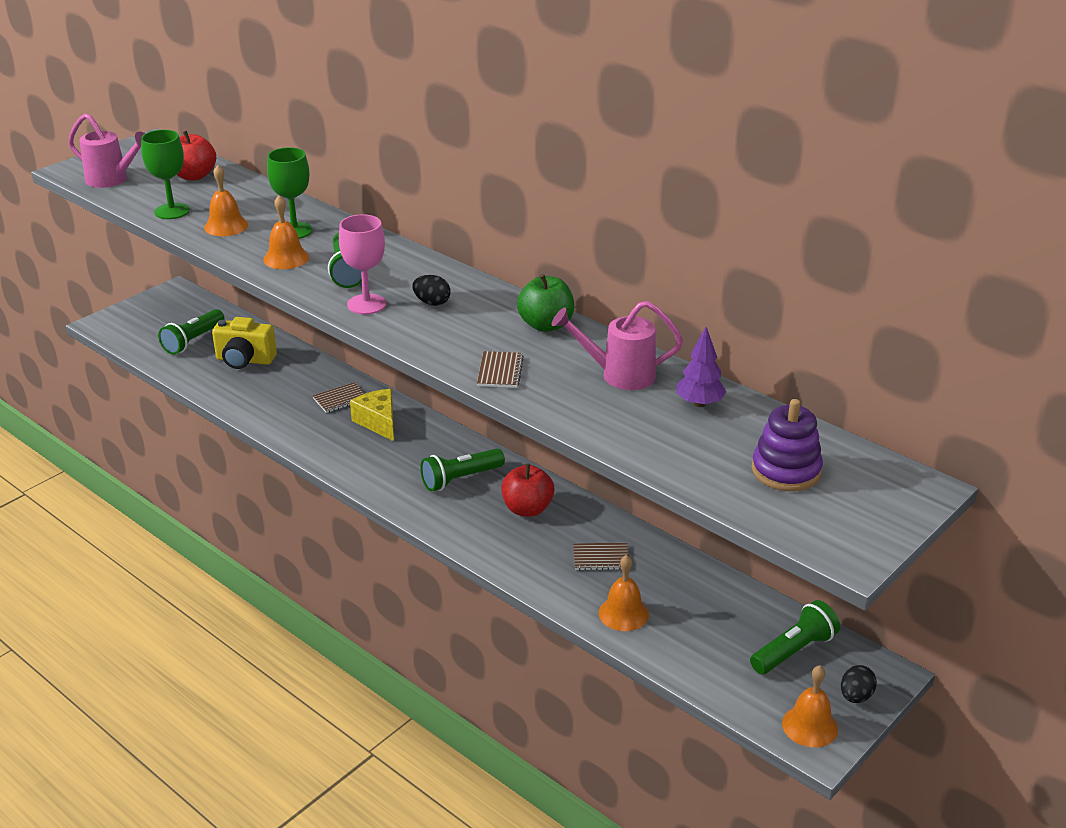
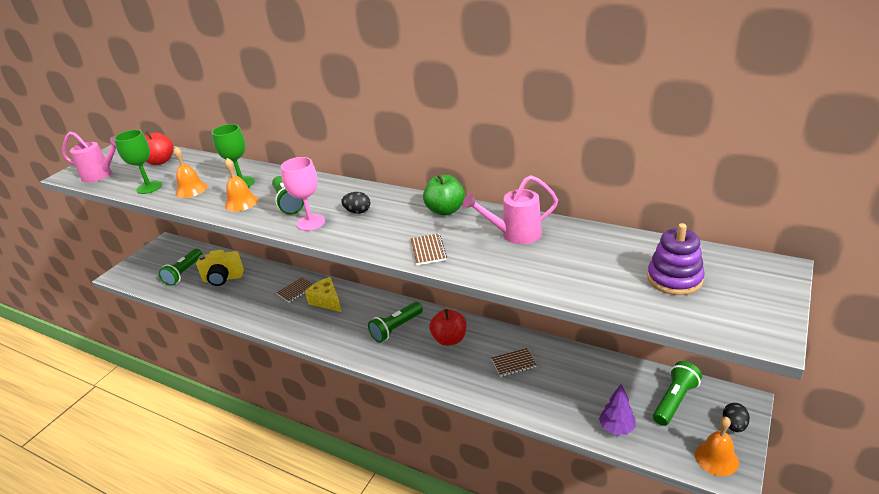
camera: 10 degrees left, 0 degrees up
orange bell [599,555,649,631] -> none
purple tree [676,327,726,407] -> purple tree moved to [599,384,636,435]

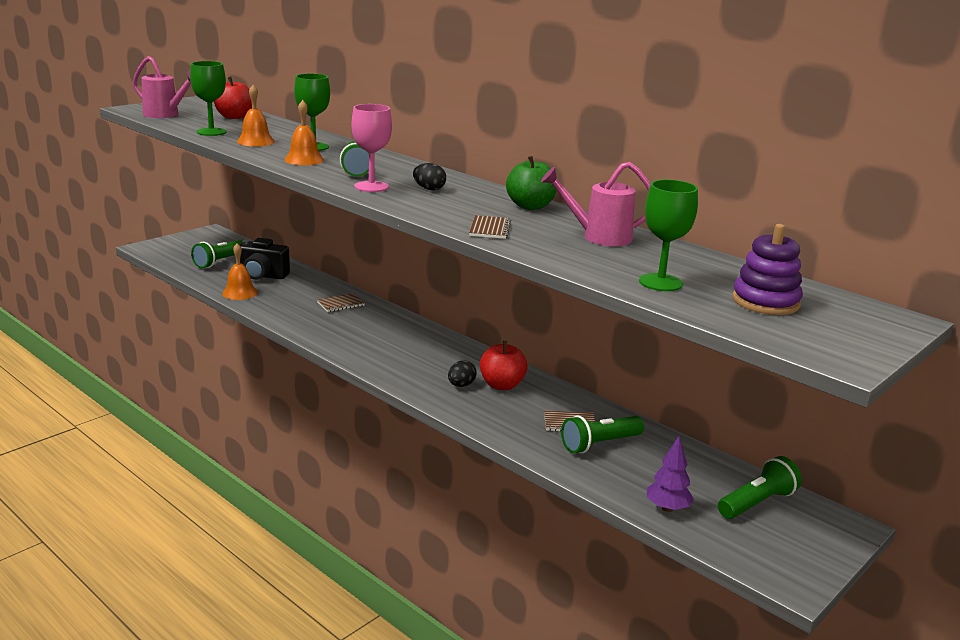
camera: 10 degrees right, 10 degrees down
yellow camera [196,250,244,286] -> black camera [239,238,290,280]
yellow cheese [305,277,342,312] -> none
green flashlight [368,302,423,343] -> green flashlight moved to [561,415,644,453]
orange bell [695,417,739,476] -> orange bell moved to [222,243,258,300]
black egg [723,403,750,432] -> black egg moved to [448,360,477,387]
none -> green goblet [639,180,698,291]

